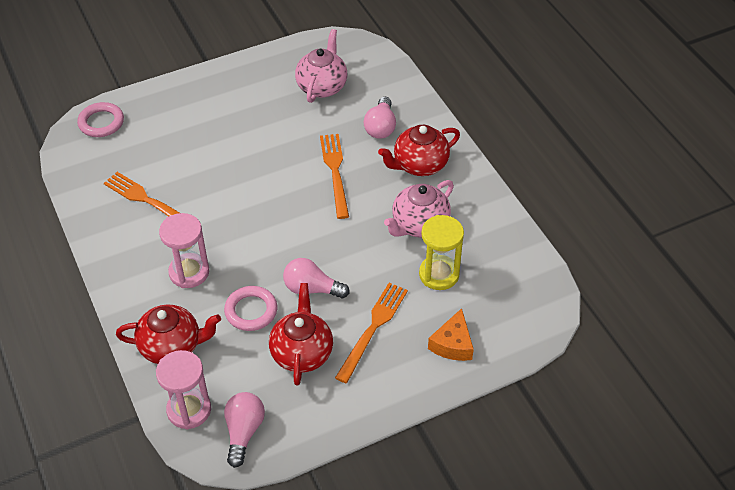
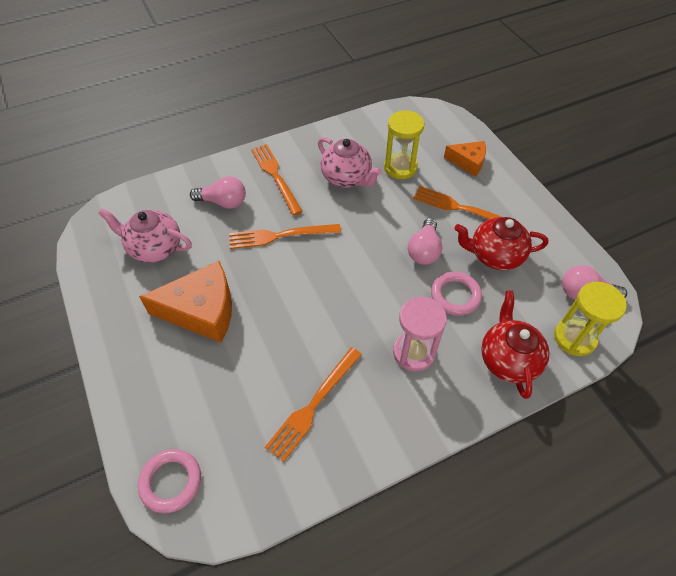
camera: 90 degrees left, 5 degrees up
pink hourglass [156,350,211,430] -> yellow hourglass [554,282,627,356]
red teapot [378,125,460,176] -> orange fork [251,144,303,216]
none -> orange cheese [139,261,232,342]

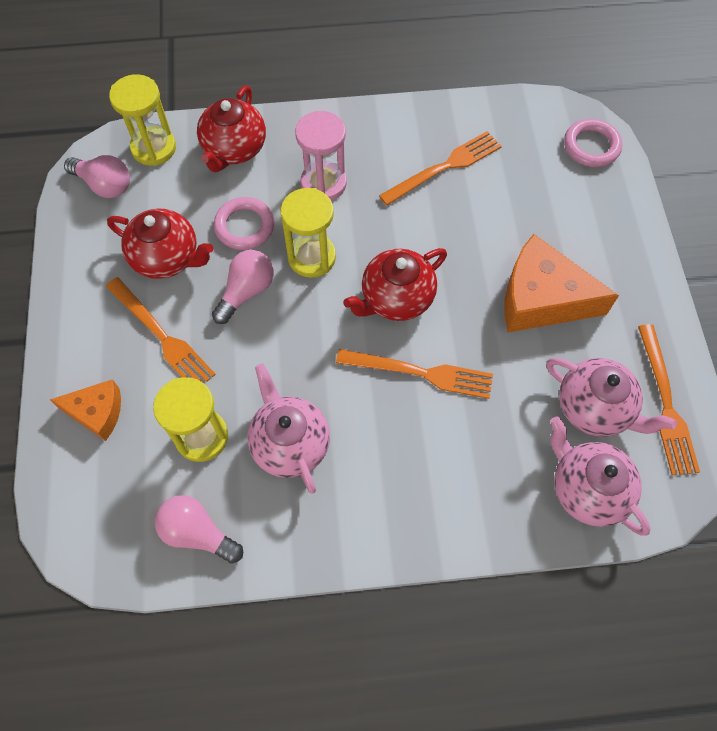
camera: 160 degrees left, 10 degrees up
pink light bulb [190,176,246,209] -> pink light bulb moved to [155,495,243,564]
orange fork [251,144,303,216] -> orange fork moved to [638,324,700,475]
orange cheese [444,141,486,177] -> orange cheese turned 150 degrees clockwise [50,379,121,441]
none -> yellow hourglass [281,188,336,278]
none -> red teapot [343,248,447,321]
none -> pink teapot [550,417,651,536]

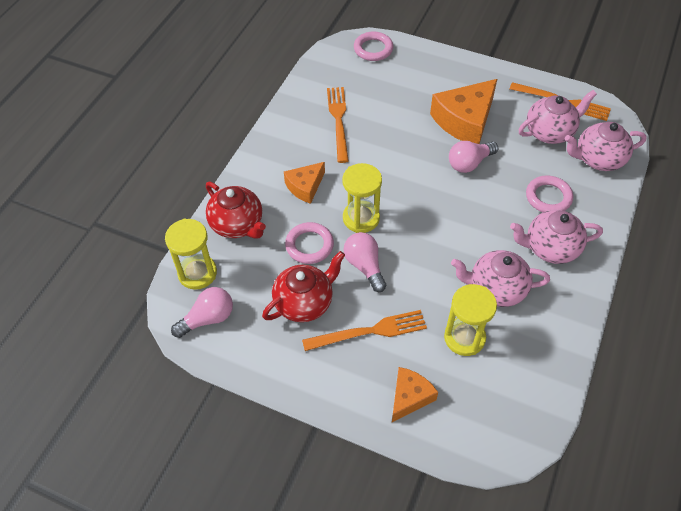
camera: 60 degrees left, 10 degrees down
pink light bulb [155,495,243,564] -> pink light bulb moved to [449,141,498,173]
pink hourglass [295,111,347,200] -> orange cheese [284,162,325,204]
orange fork [336,349,493,399] -> none
red teapot [343,248,447,321] -> none
none -> pink teapot [510,210,603,264]
none -> pink ring [526,175,573,212]

